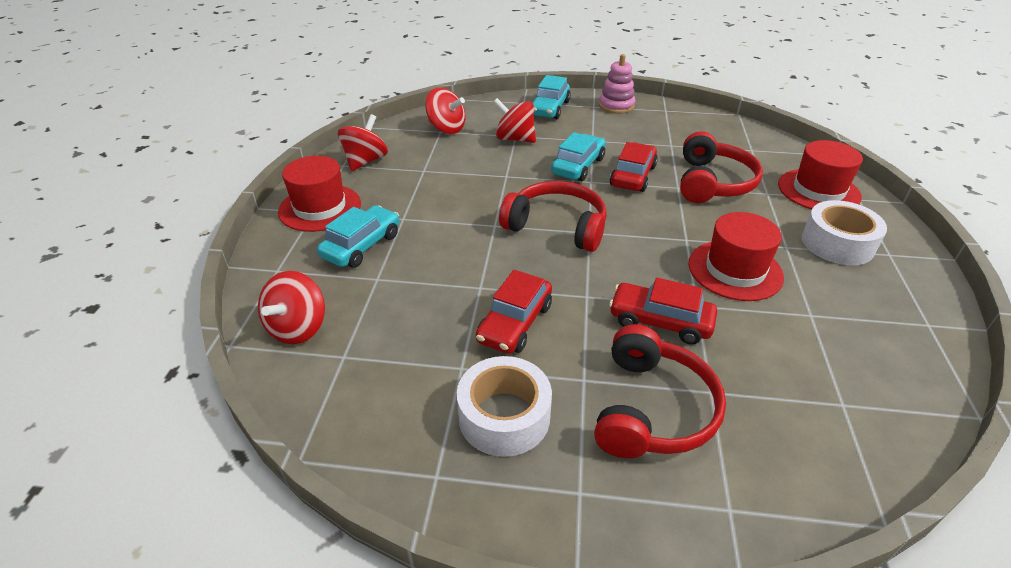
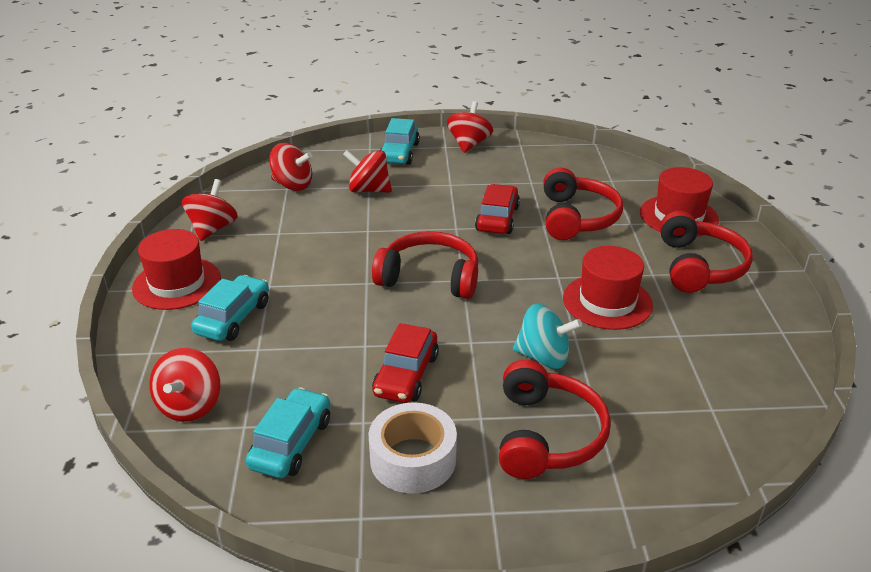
camera: 10 degrees left, 5 degrees down
turquoise car [551,132,606,181] -> turquoise car moved to [246,387,330,478]
pink stacking toy [599,54,635,114] -> red spinning top [447,101,493,153]
red car [609,278,717,345] -> turquoise spinning top [513,304,582,369]
white tape [802,200,887,265] -> red headphones [660,211,753,293]

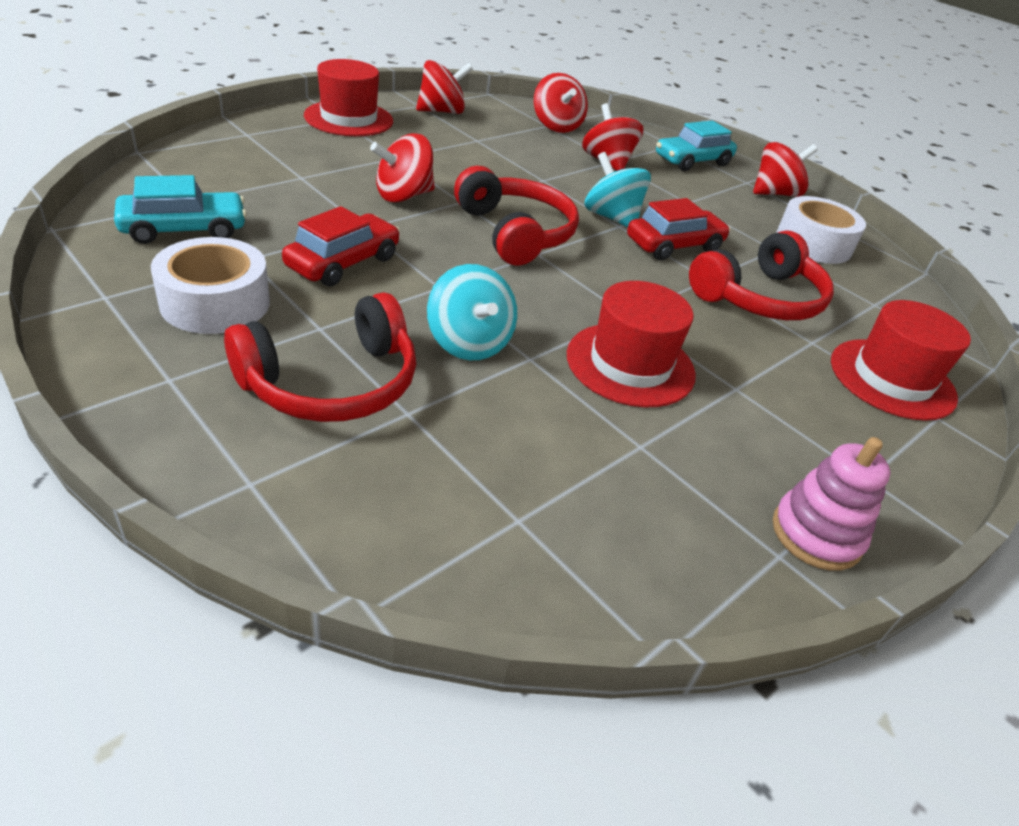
camera: 45 degrees right, 5 degrees up
red spinning top [149,348,220,422] -> red spinning top moved to [370,133,435,202]
turquoise car [191,275,269,341] -> none
red car [372,323,439,403] -> red car turned 150 degrees clockwise [282,206,400,287]
red headphones [660,211,753,293] -> none
none -> turquoise spinning top [584,152,651,228]
none -> pink stacking toy [773,437,891,571]
none -> white tape [776,196,866,264]

